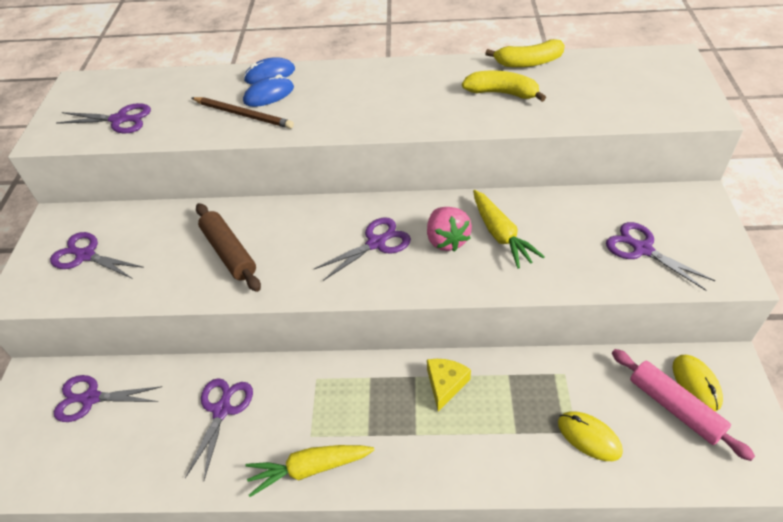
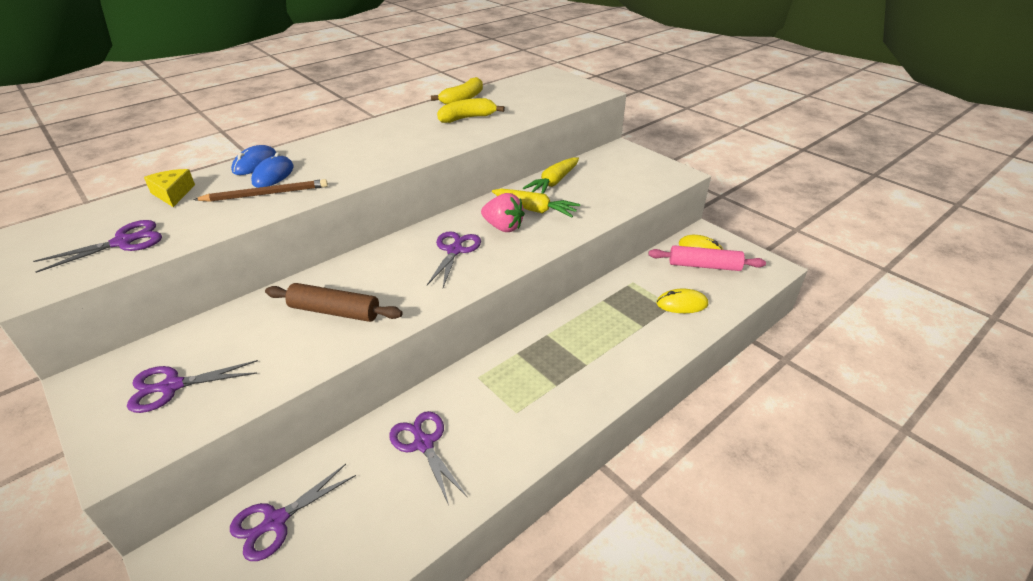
camera: 45 degrees left, 10 degrees down
yellow carrot [245,445,375,497] -> yellow carrot moved to [523,157,579,194]
yellow cheese [427,359,471,411] -> yellow cheese moved to [144,169,195,207]
purple scissors [606,222,715,291] -> none

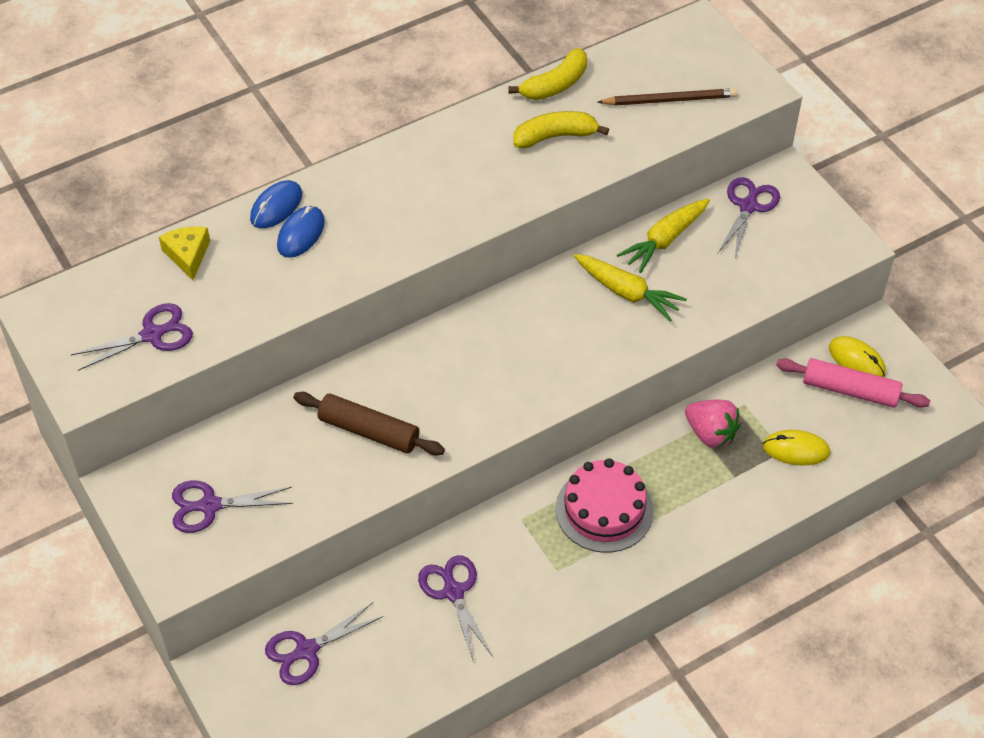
camera: 10 degrees right, 15 degrees up
brown pencil [193,179,328,202] -> brown pencil moved to [598,88,737,106]
purple scissors [427,231,481,287] -> purple scissors moved to [718,177,780,258]
pink strawberry [481,193,525,232] -> pink strawberry moved to [685,400,741,448]
none -> pink cake [556,458,654,553]

